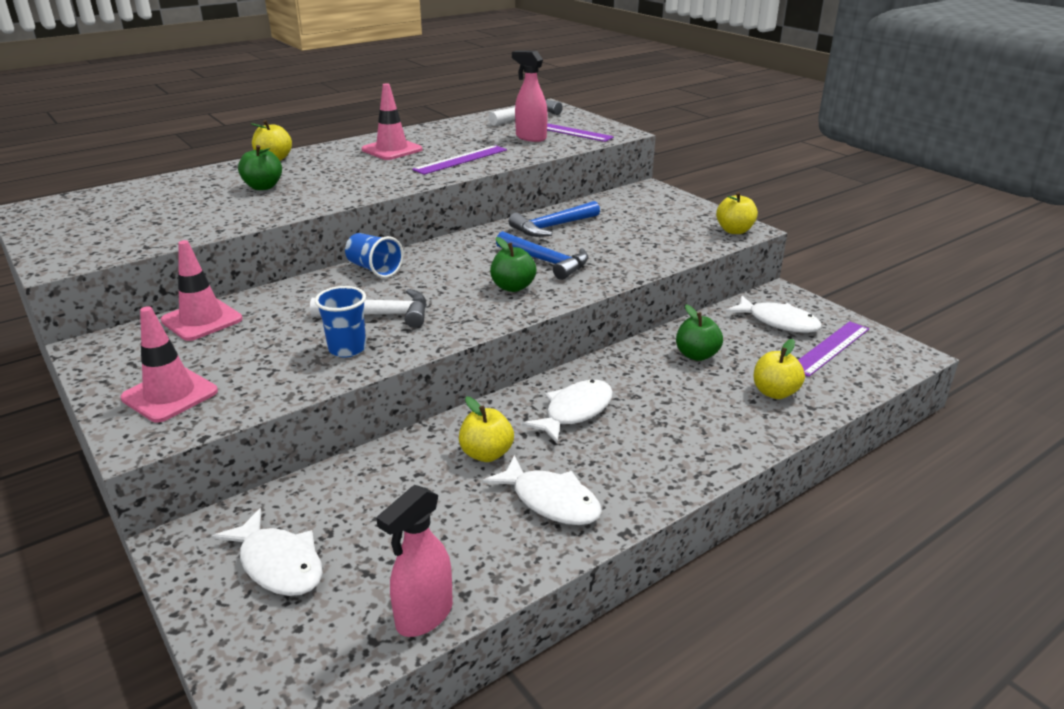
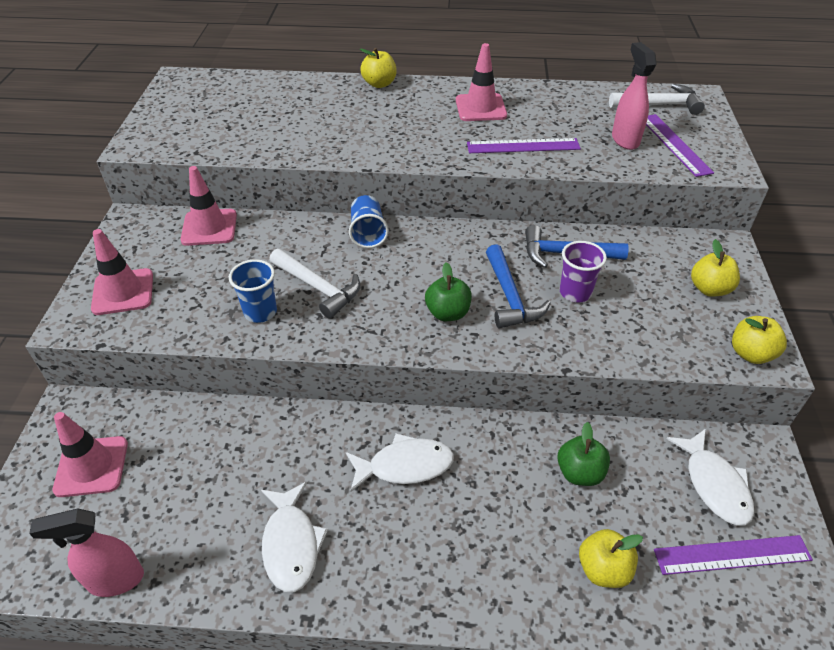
camera: 40 degrees right, 15 degrees up
white fish [212,508,323,596] -> pink traffic cone [53,412,128,497]
green apple [238,145,282,190] -> none
yellow apple [459,397,514,462] -> yellow apple moved to [691,239,740,297]
none -> purple cup [560,241,607,302]

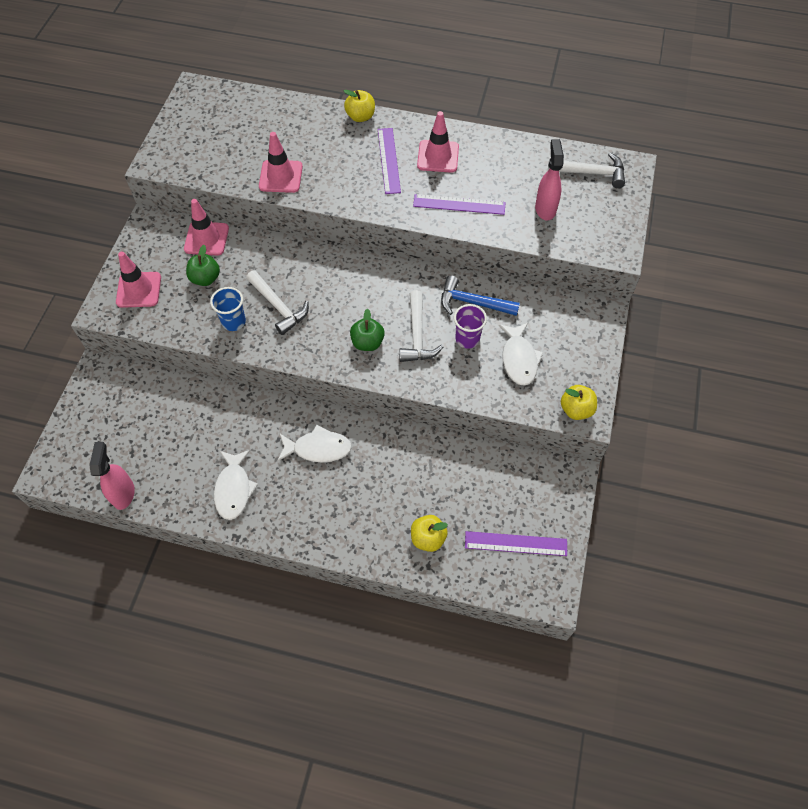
camera: 10 degrees right, 15 degrees up
pink spray bottle [29,508,144,597] -> pink spray bottle turned 90 degrees clockwise [90,442,135,510]
pink traffic cone [53,412,128,497] -> pink traffic cone moved to [259,132,303,193]
blue cup [349,195,389,248] -> none
blue hammer [486,244,551,328] -> white hammer [399,290,443,362]
green apple [557,422,610,486] -> green apple moved to [186,245,220,286]
purple ruler [646,114,714,177] -> purple ruler moved to [378,128,401,194]
white fish [666,429,754,526] -> white fish moved to [499,323,543,386]
yellow apple [691,239,740,297] -> none

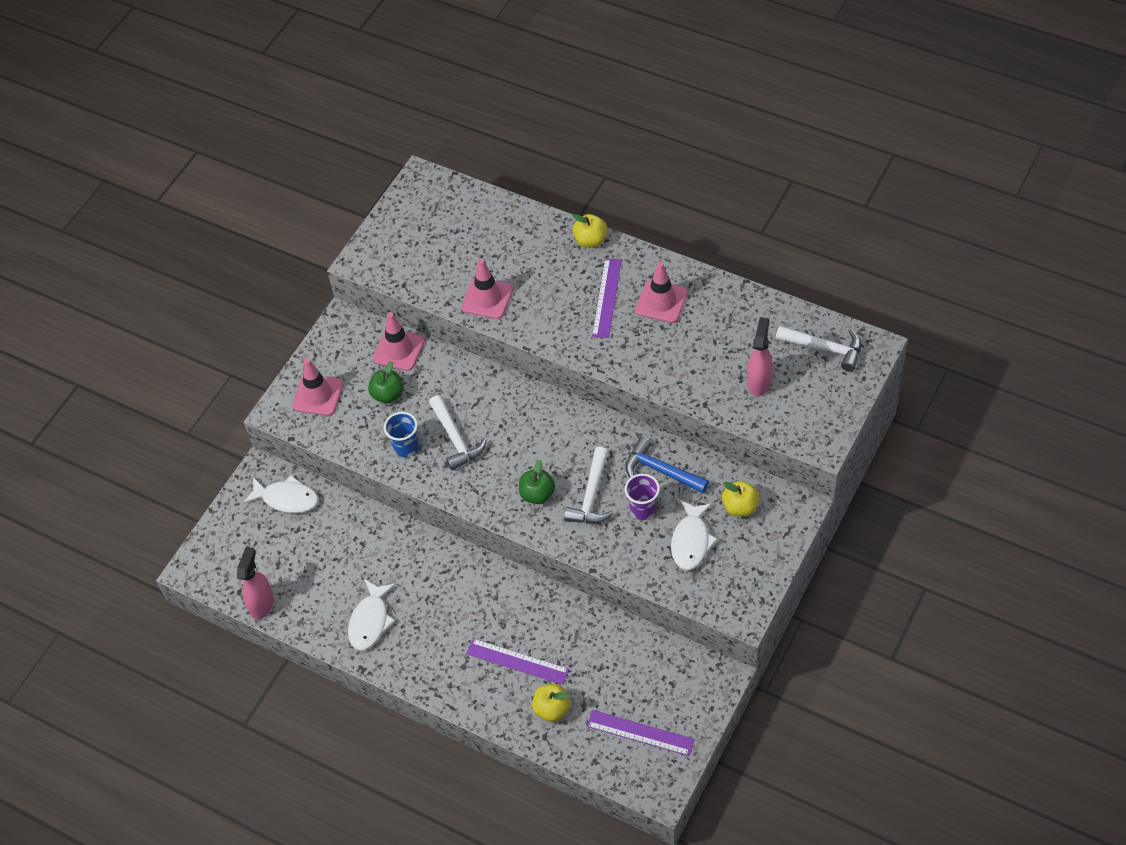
camera: 20 degrees right, 5 degrees down
white fish [277,425,352,463] -> white fish moved to [243,475,318,513]
purple ruler [413,194,506,215] -> purple ruler moved to [466,638,569,685]
yellow apple [561,385,597,420] -> yellow apple moved to [722,481,759,517]

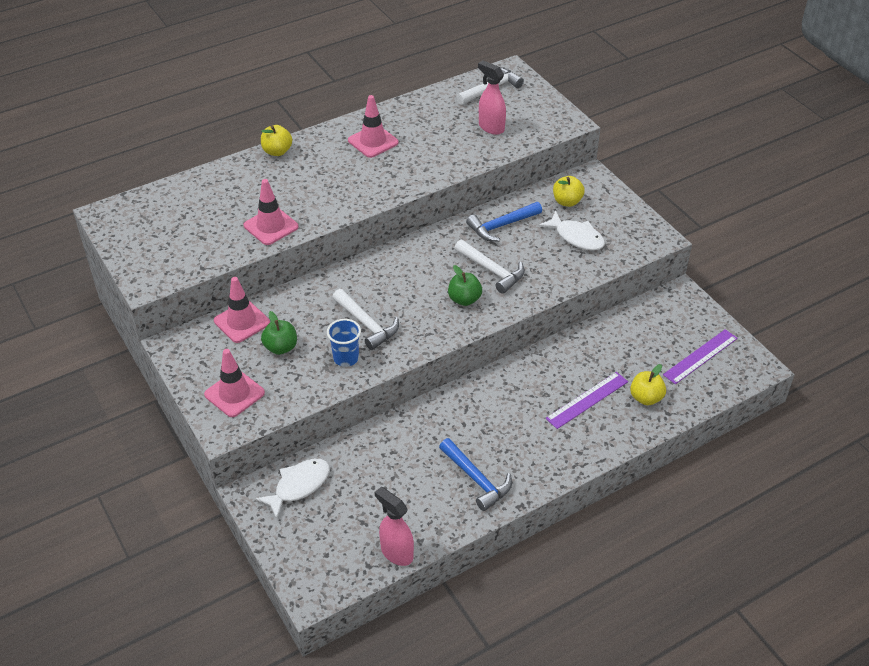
camera: 65 degrees left, 10 degrees down
white fish [348,580,395,650] -> blue hammer [439,438,512,511]
white hammer [429,395,487,470] -> white hammer turned 45 degrees clockwise [332,289,399,350]
purple ruler [592,258,622,338] -> none
purple cup [625,474,660,520] -> none

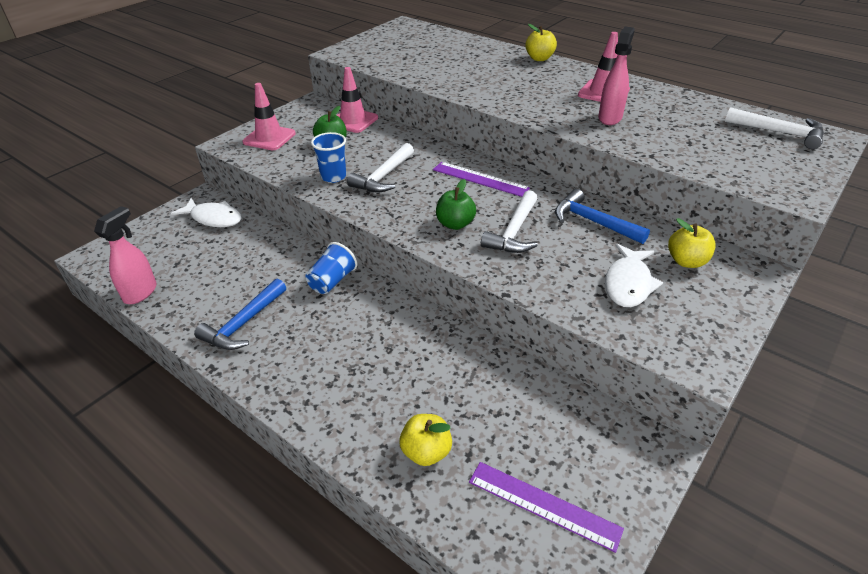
camera: 70 degrees right, 5 degrees down
pink traffic cone [244,179,299,245] -> none
pink spray bottle [478,61,506,135] -> pink spray bottle moved to [598,27,635,125]
purple ruler [546,372,628,429] -> purple ruler moved to [433,162,530,197]
none -> blue cup [306,242,357,294]

